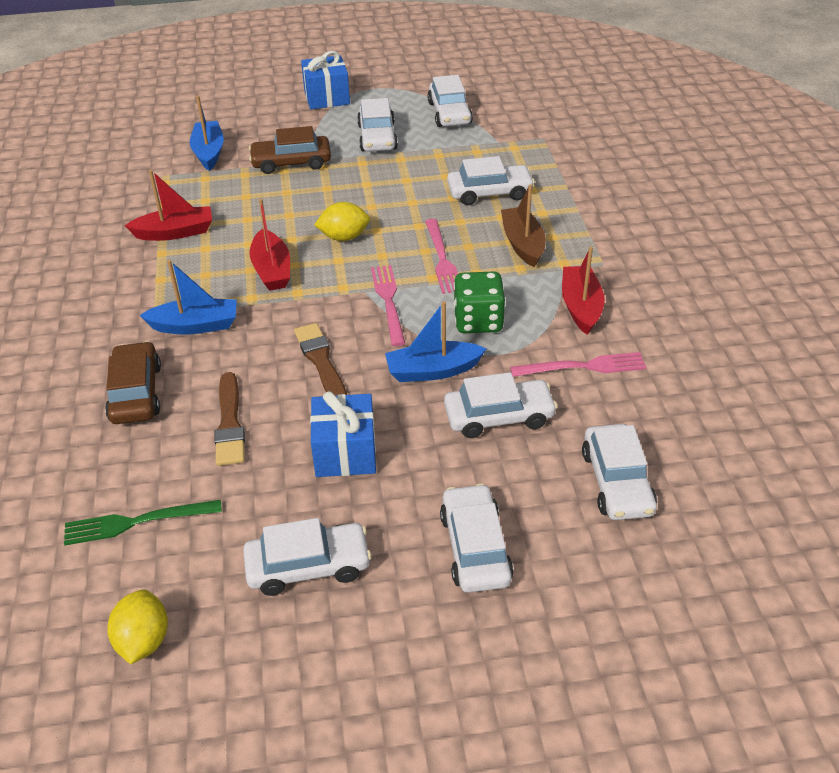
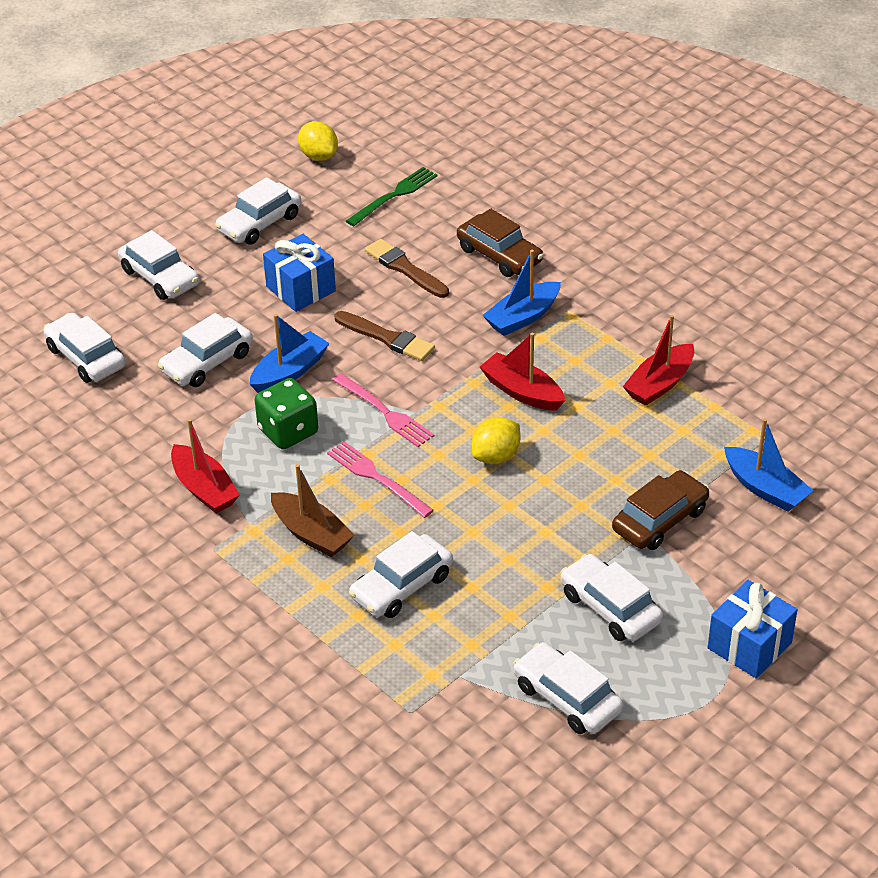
camera: 145 degrees right, 0 degrees up
pink fork [510,352,646,377] -> none

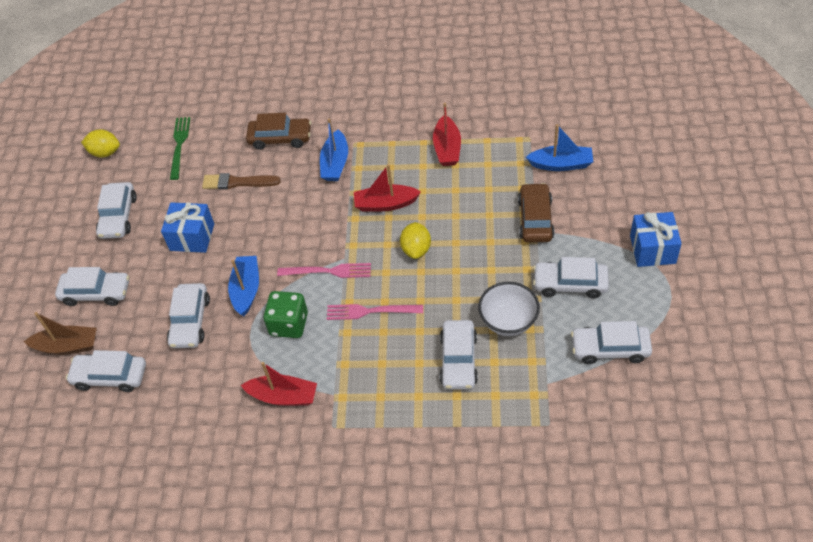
camera: 40 degrees left, 10 degrees up
brown boat [271,464,355,557] -> brown boat moved to [24,312,97,355]
brown brush [334,311,435,361] -> none
none -> white bowl [478,282,540,336]

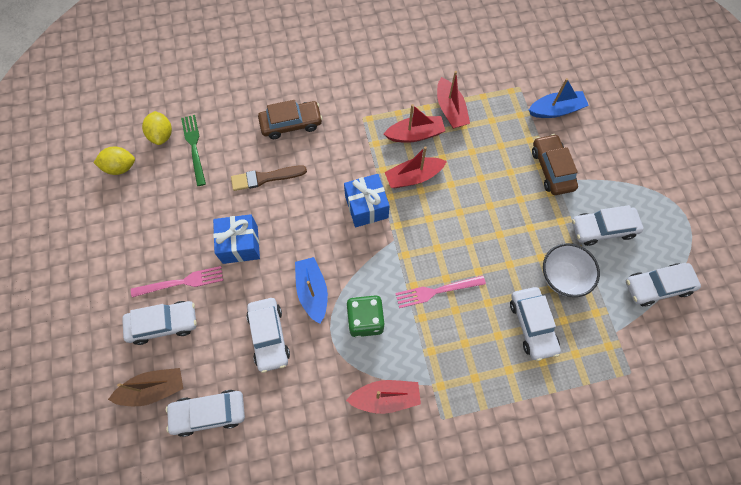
camera: 20 degrees left, 15 degrees up
white car [96,182,137,239] -> none
pink fork [277,263,371,278] -> pink fork moved to [131,266,223,297]
blue boat [320,119,348,181] -> none
yellow lemon [400,222,431,259] -> yellow lemon moved to [142,111,172,145]
blue gift [630,212,682,267] -> blue gift moved to [344,174,390,227]
none -> red boat [384,104,445,143]

